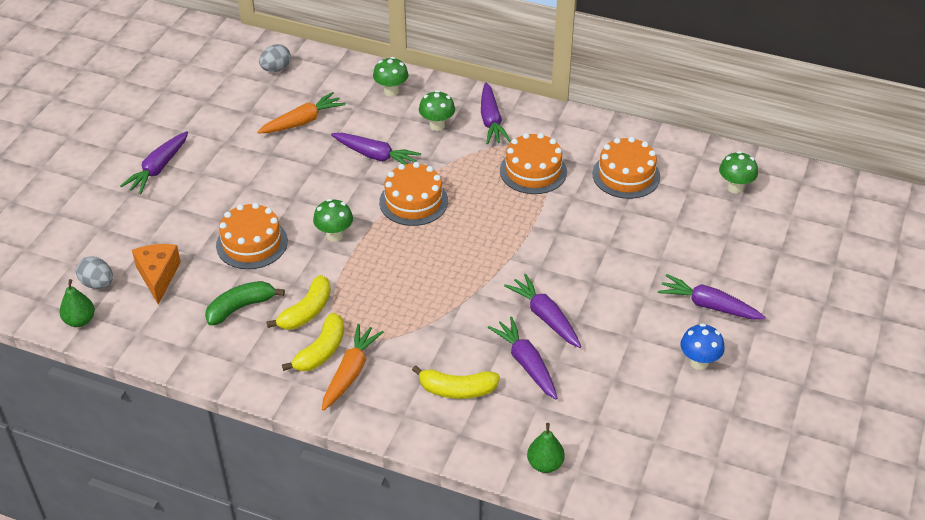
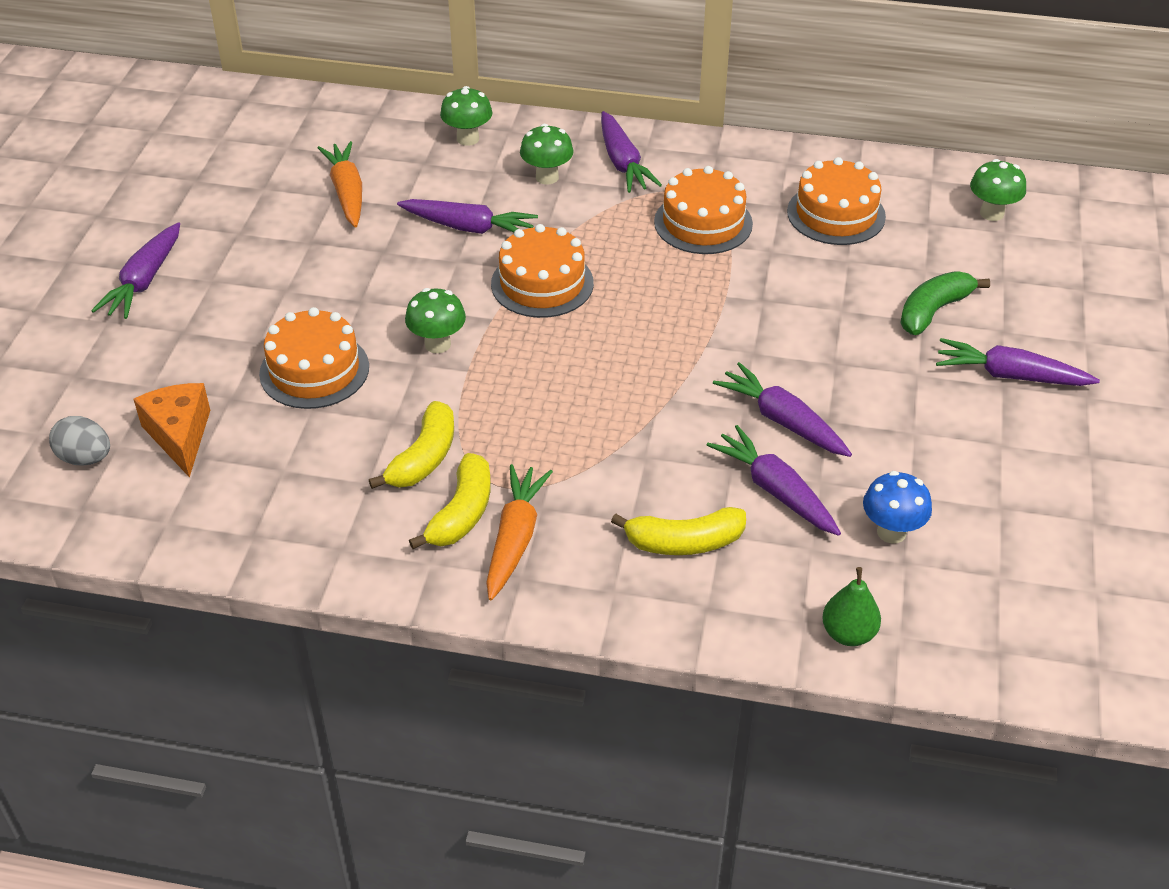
camera: 10 degrees left, 0 degrees up
green pear [59,279,95,327] -> none
green banana [205,281,285,326] -> green banana moved to [900,272,990,335]
orange carrot [257,92,345,134] -> orange carrot turned 60 degrees counterclockwise [318,141,362,228]
grey egg [259,44,291,72] -> none
blue mushroom [680,323,725,370] -> blue mushroom moved to [863,471,932,544]

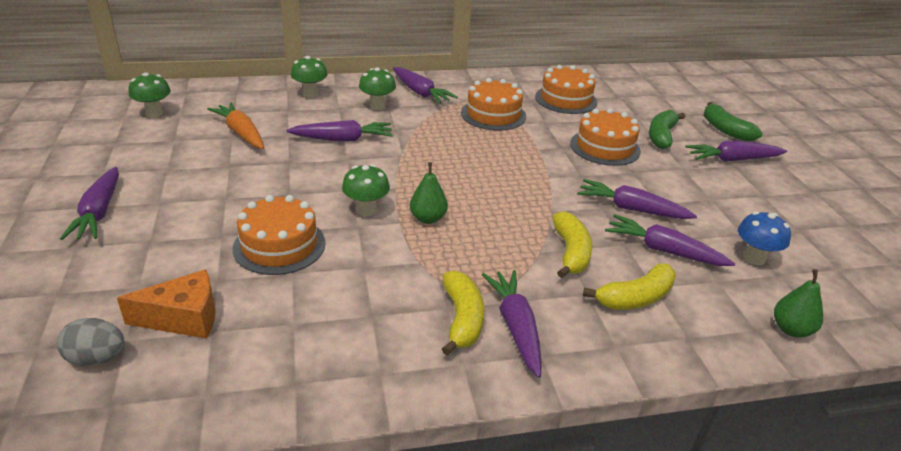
camera: 25 degrees left, 10 degrees down
orange cheese [133,383,210,478] -> orange cheese turned 120 degrees clockwise [117,269,215,339]
yellow banana [369,401,454,489] -> yellow banana moved to [552,211,592,278]
orange carrot [486,464,553,600] -> purple carrot [482,270,542,378]
orange cake [491,224,594,318] -> orange cake moved to [570,108,641,166]
green mushroom [970,159,1026,221] -> green mushroom moved to [128,72,171,117]
none -> green pear [410,162,448,224]
none -> green banana [704,102,763,141]

